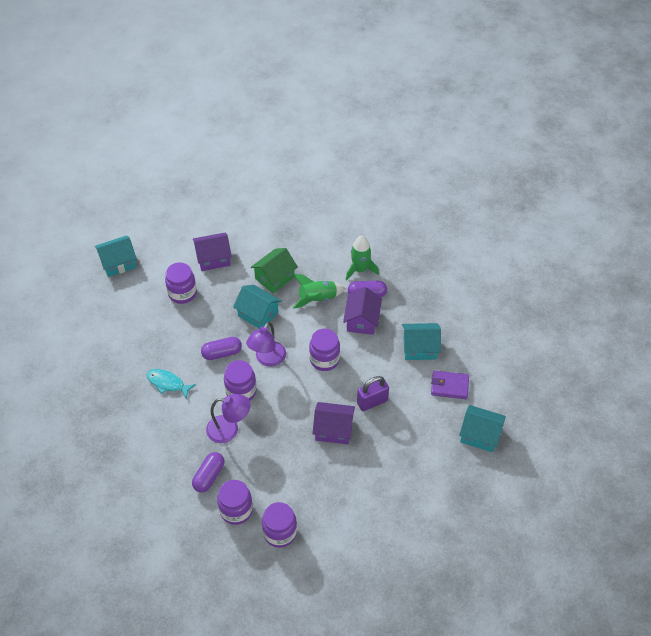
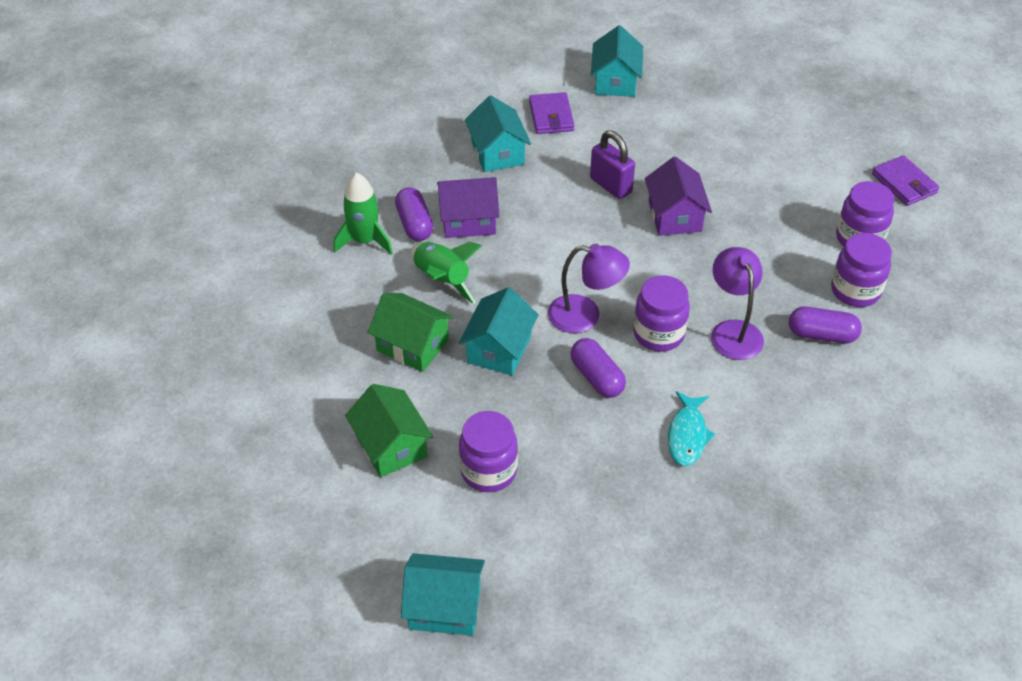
camera: 105 degrees left, 5 degrees down
turquoise house [95,236,137,277] -> turquoise house turned 45 degrees counterclockwise [401,553,485,636]
purple house [193,232,232,271] -> green house [345,384,433,477]
purple jar [309,329,340,371] -> none
none -> purple wallet [872,155,939,206]

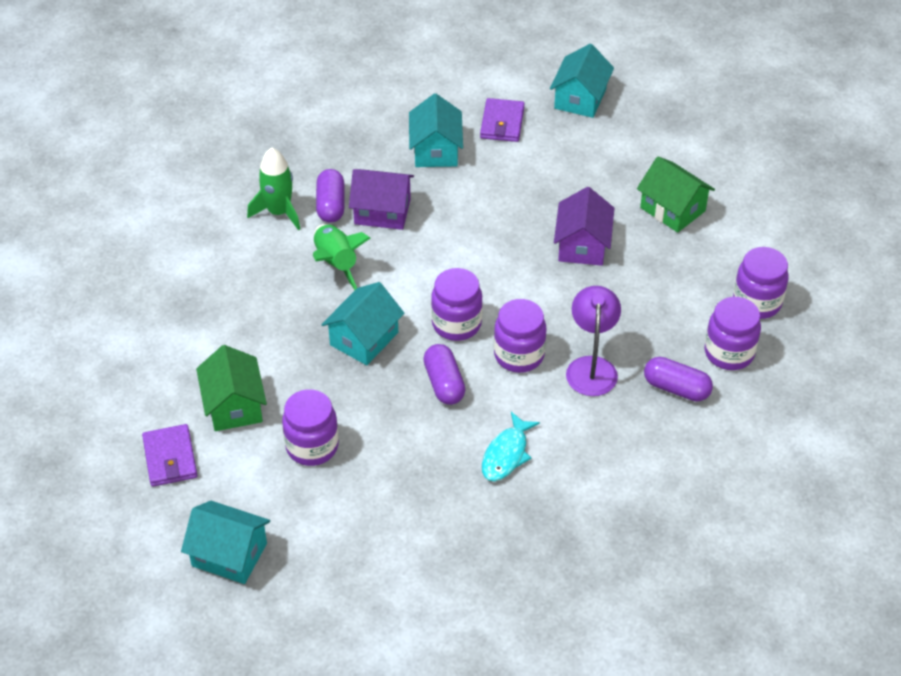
camera: 15 degrees right, 0 degrees up
green house [367,293,454,372] -> green house moved to [637,156,715,233]
purple lamp [548,244,630,333] -> purple jar [431,268,483,341]
purple padlock [590,130,635,199] -> none
purple wallet [872,155,939,206] -> purple wallet moved to [142,424,197,487]

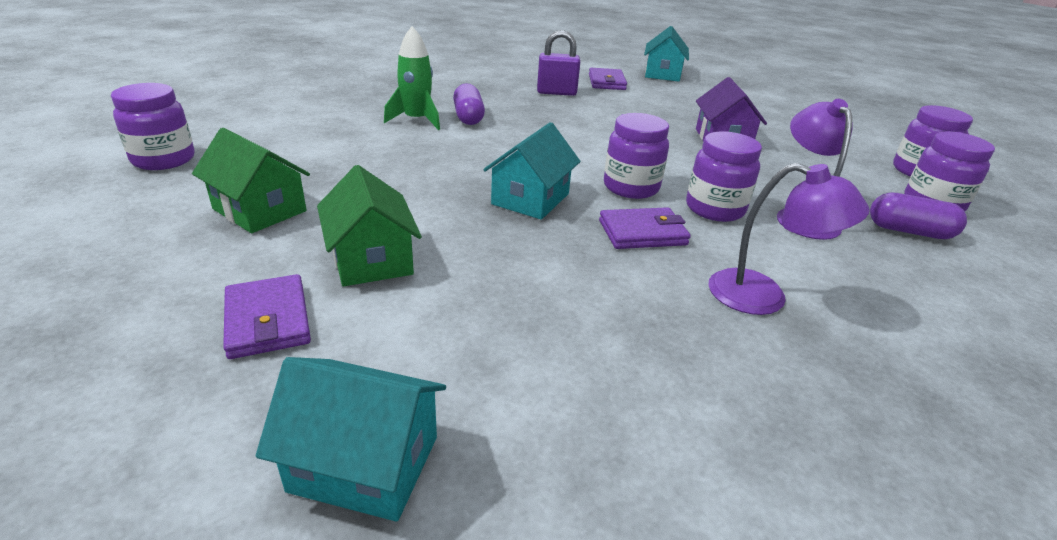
camera: 10 degrees left, 15 degrees down
purple jar [282,389,339,466] -> purple jar moved to [111,83,195,170]
green rocket [313,224,371,290] -> none
purple house [349,169,414,230] -> none
turquoise house [409,93,463,167] -> purple padlock [537,30,580,96]
purple capsule [423,344,466,405] -> purple wallet [599,207,691,249]
turquoise fish [482,412,540,481] -> purple lamp [709,163,870,315]
green house [637,156,715,233] -> green house moved to [192,128,310,233]

